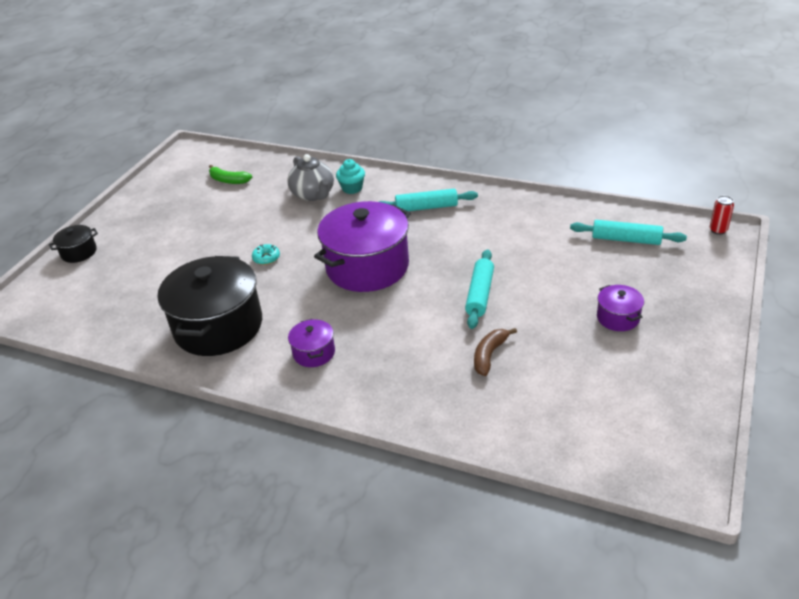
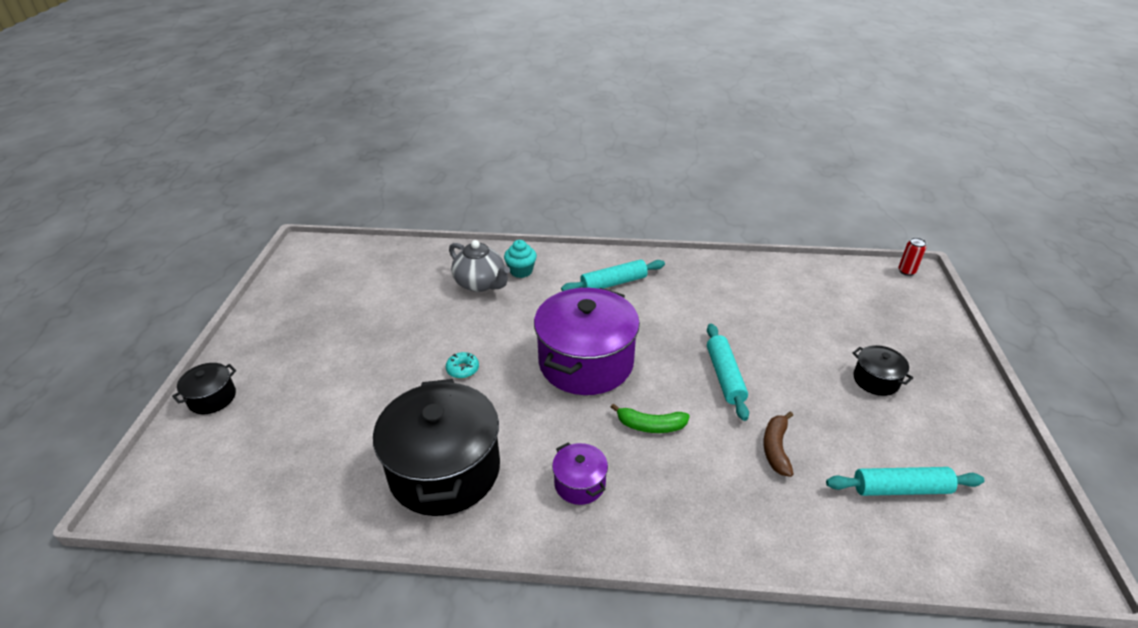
camera: 20 degrees left, 0 degrees up
green banana [209,165,252,184] -> green banana moved to [611,403,690,433]
turquoise rolling pin [570,220,687,245] -> turquoise rolling pin moved to [826,467,985,496]
purple pot [597,285,644,331] -> black pot [853,345,913,396]

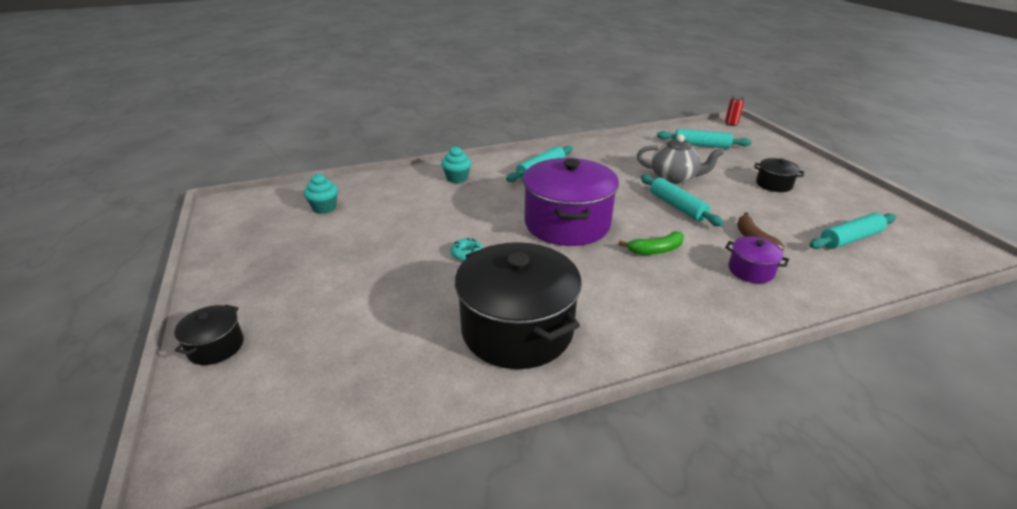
camera: 25 degrees left, 5 degrees down
grey teapot [449,240,510,292] -> grey teapot moved to [637,134,724,184]
purple pot [552,442,608,505] -> purple pot moved to [725,236,789,284]
none -> turquoise cupcake [304,174,338,214]
none -> turquoise rolling pin [657,129,752,149]

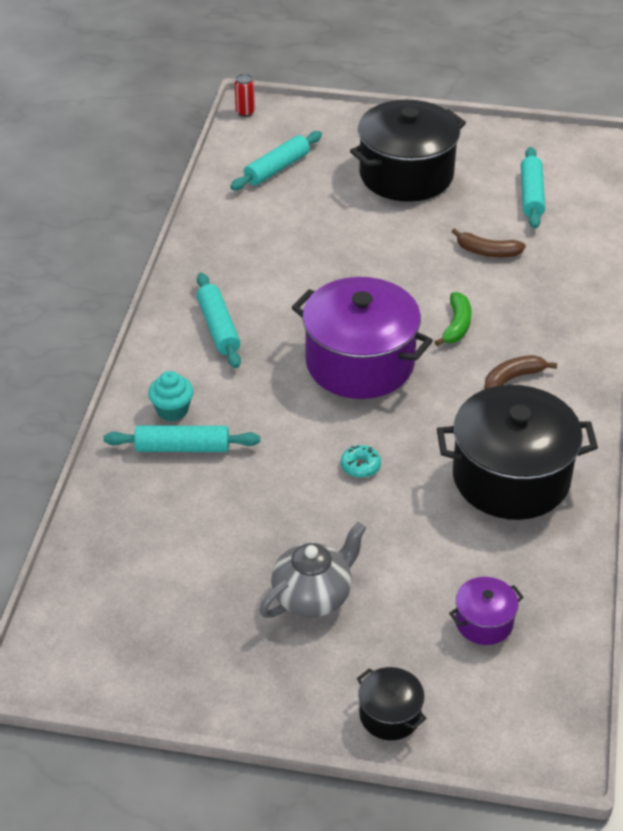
camera: 60 degrees left, 10 degrees up
turquoise cupcake [304,174,338,214] -> none
grey teapot [637,134,724,184] -> grey teapot moved to [260,522,366,618]
turquoise rolling pin [640,175,724,226] -> turquoise rolling pin moved to [103,425,260,452]
purple pot [725,236,789,284] -> purple pot moved to [449,577,524,645]
black pot [754,158,804,192] -> black pot [350,100,466,202], size x2.21
none -> brown banana [484,355,557,389]

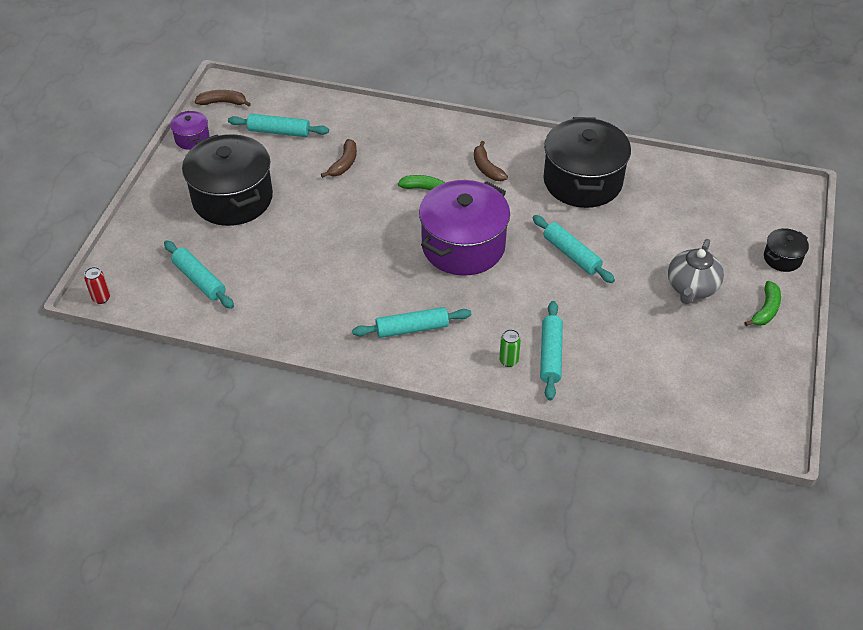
camera: 85 degrees left, 5 degrees up
turquoise cupcake [148,371,194,422] -> green can [499,329,521,367]
grey teapot [260,522,366,618] -> grey teapot turned 120 degrees counterclockwise [668,239,724,304]
turquoise donut [341,445,381,478] -> turquoise rolling pin [533,215,615,283]
purple pot [449,577,524,645] -> purple pot moved to [170,111,210,150]
none -> brown banana [195,90,251,107]
none -> green banana [744,281,781,326]

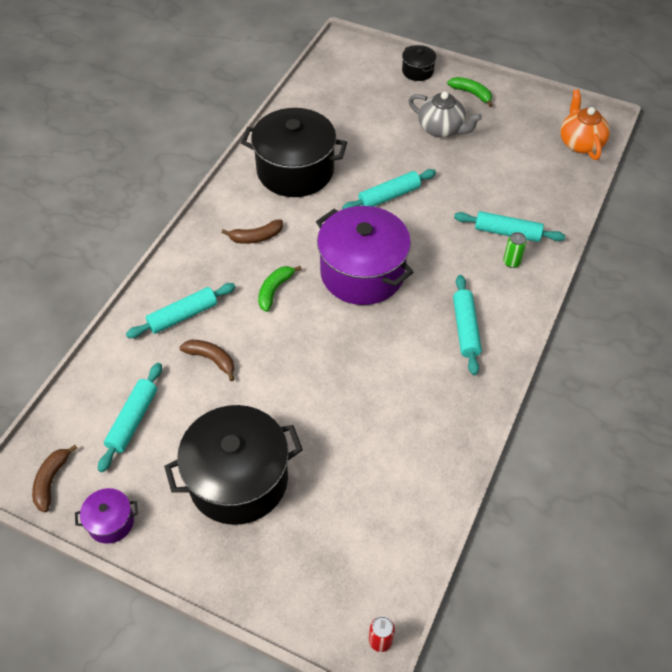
camera: 80 degrees left, 5 degrees up
turquoise rolling pin [164,240,234,309] -> turquoise rolling pin moved to [126,283,235,338]
none -> orange teapot [560,89,610,160]

